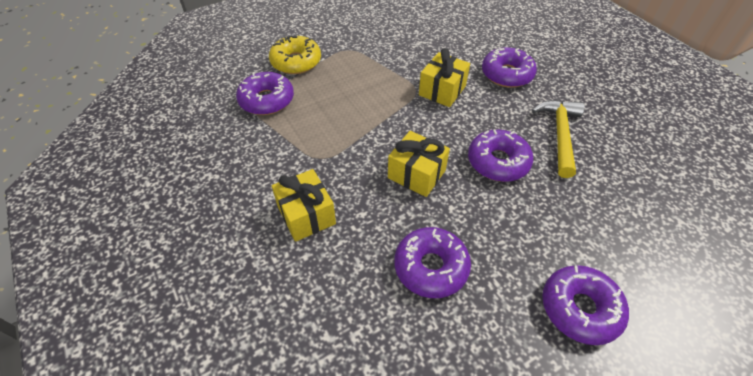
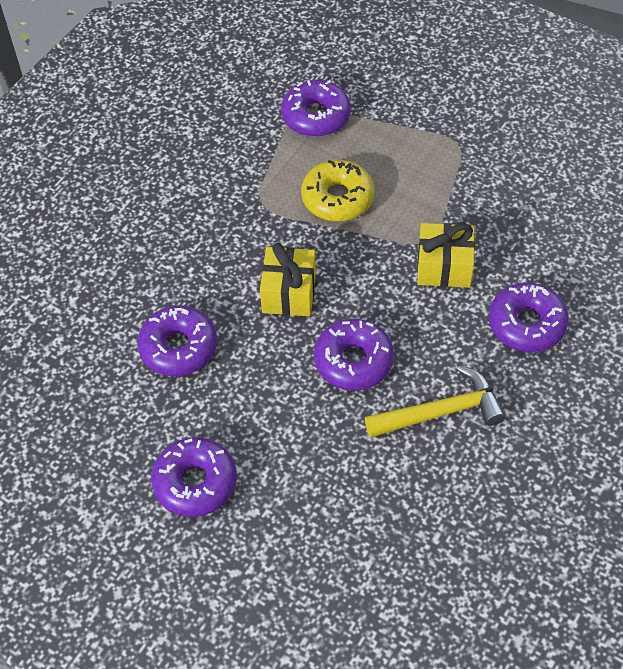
camera: 65 degrees right, 5 degrees up
yellow donut [269,35,321,74] -> yellow donut moved to [301,160,374,221]
yellow gift [272,169,336,242] -> none

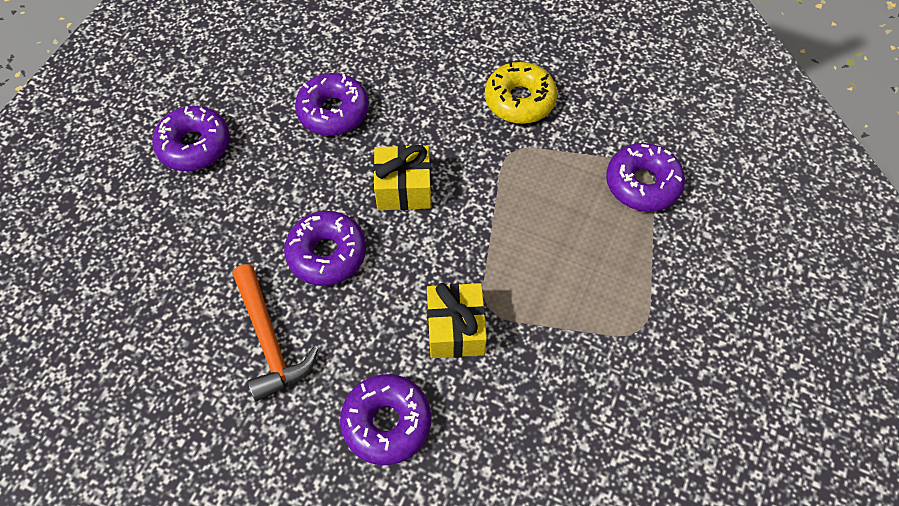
camera: 80 degrees right, 5 degrees up
yellow donut [301,160,374,221] -> yellow donut moved to [485,61,557,124]
yellow hammer [365,366,506,438] -> orange hammer [233,264,318,402]

